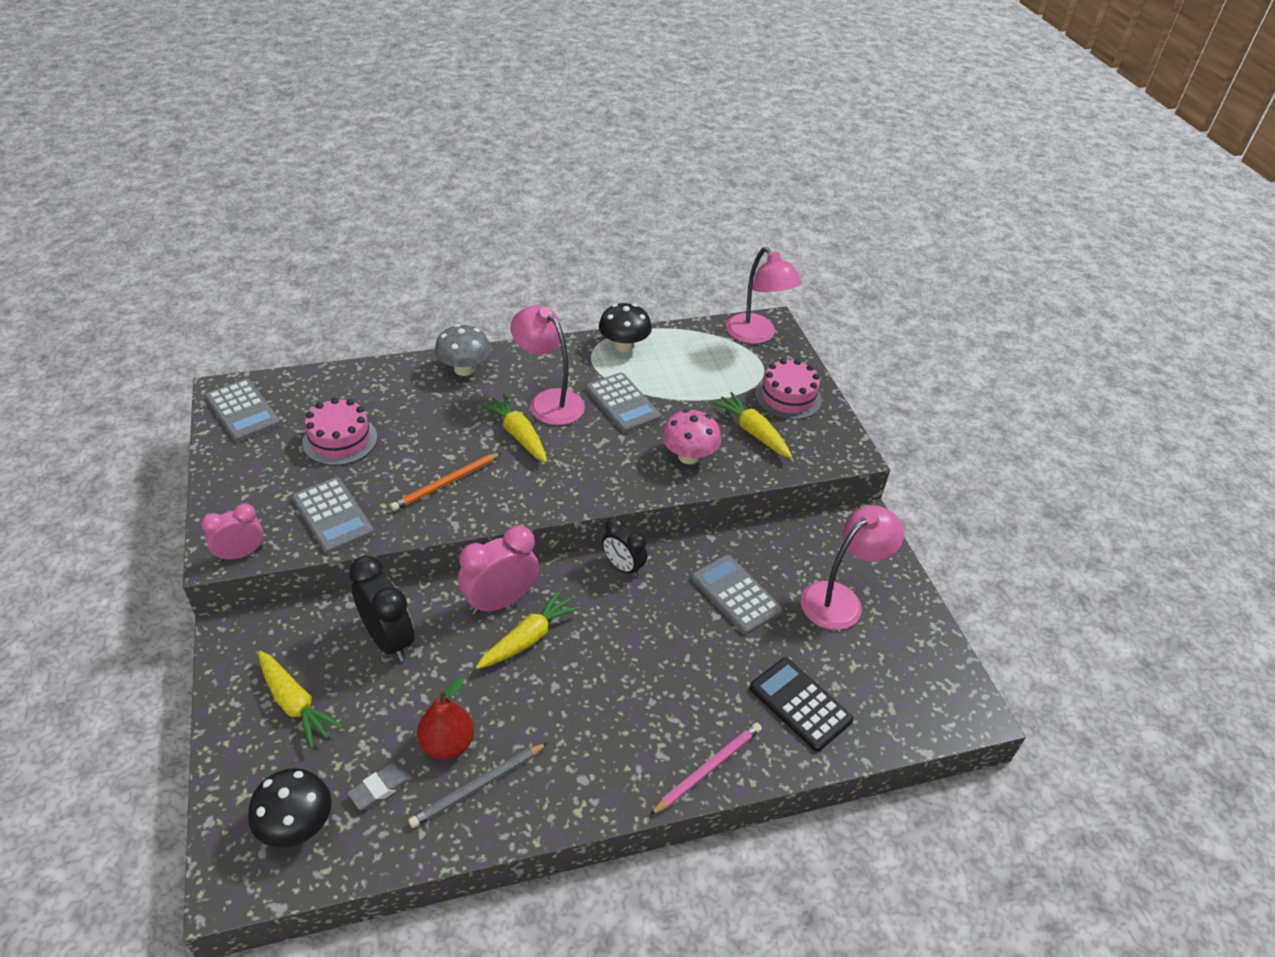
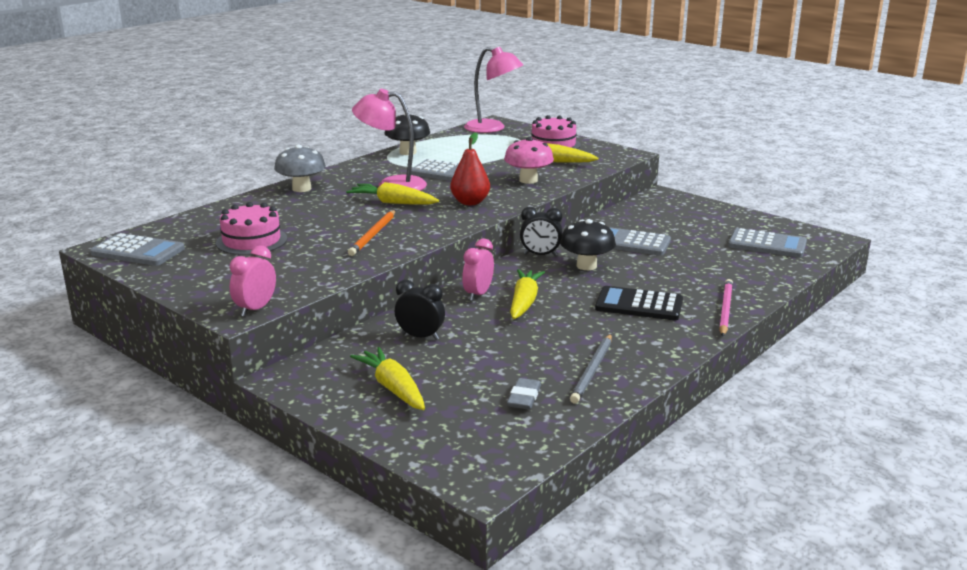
camera: 30 degrees left, 20 degrees down
black mushroom [248,768,332,848] -> black mushroom moved to [560,219,616,270]
yellow carrot [258,651,343,749] -> yellow carrot turned 135 degrees counterclockwise [350,347,425,410]
grey calculator [292,477,374,553] -> grey calculator moved to [728,228,807,258]
black clock [349,556,415,661] -> black clock [395,280,445,340], size x0.64
red pear [417,678,474,760] -> red pear moved to [450,132,490,205]
pink clock [458,525,539,615] -> pink clock [462,238,494,301], size x0.64
black calculator [750,658,853,752] -> black calculator moved to [595,286,683,320]
pink lamp [801,505,904,630] -> none

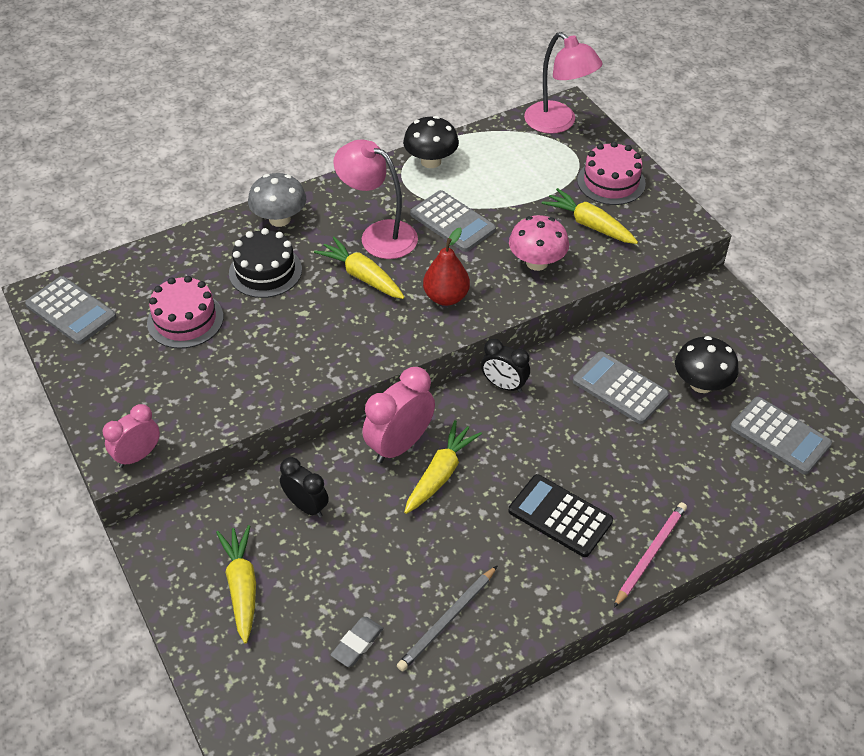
camera: 20 degrees right, 25 degrees up
orange pencil [348,210,396,256] -> none
pink clock [462,238,494,301] -> pink clock [362,367,435,463], size x1.55
black mushroom [560,219,616,270] -> black mushroom moved to [675,336,739,393]
none -> black cake [229,228,302,298]

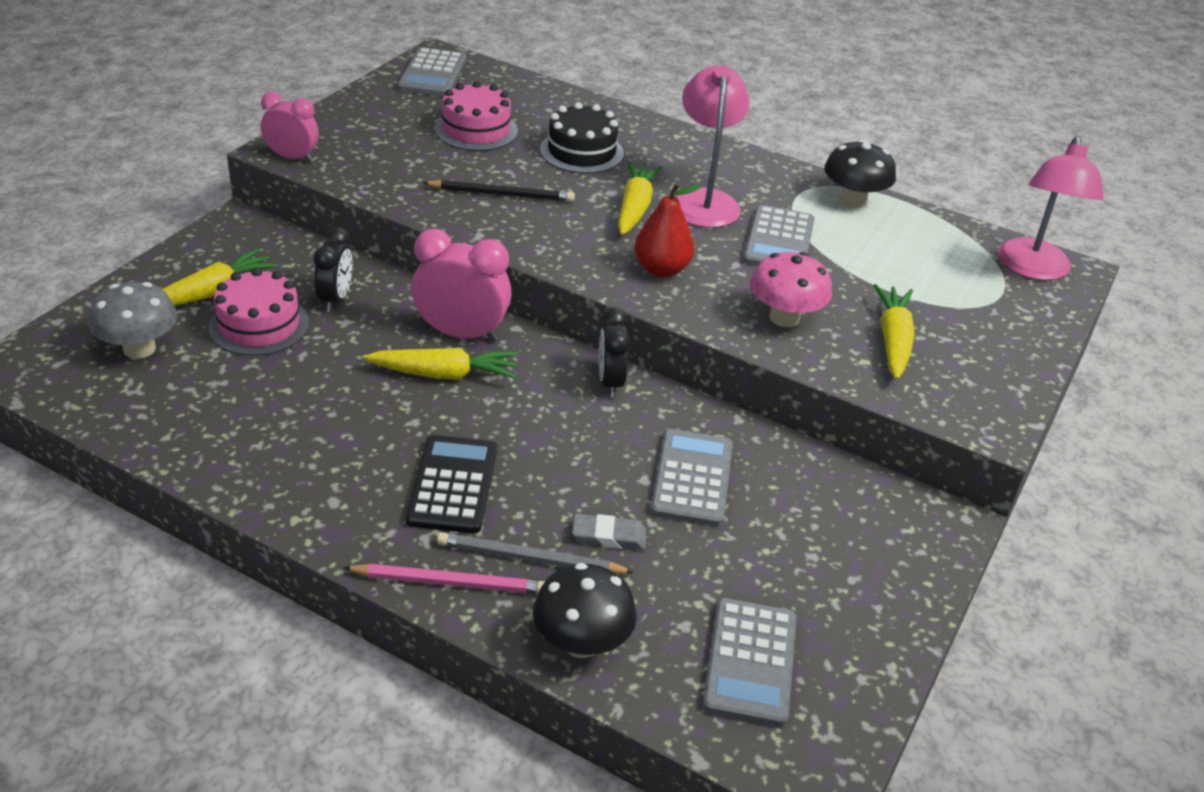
camera: 55 degrees right, 10 degrees down
grey mushroom [248,173,306,227] -> grey mushroom moved to [89,282,177,359]
grey eraser [331,617,383,667] -> grey eraser moved to [572,514,647,550]
grey pencil [397,566,497,671] -> grey pencil moved to [437,532,635,574]
pink cake [577,141,646,205] -> pink cake moved to [209,268,309,356]
black mushroom [675,336,739,393] -> black mushroom moved to [533,563,637,658]
none -> black pencil [423,180,575,202]

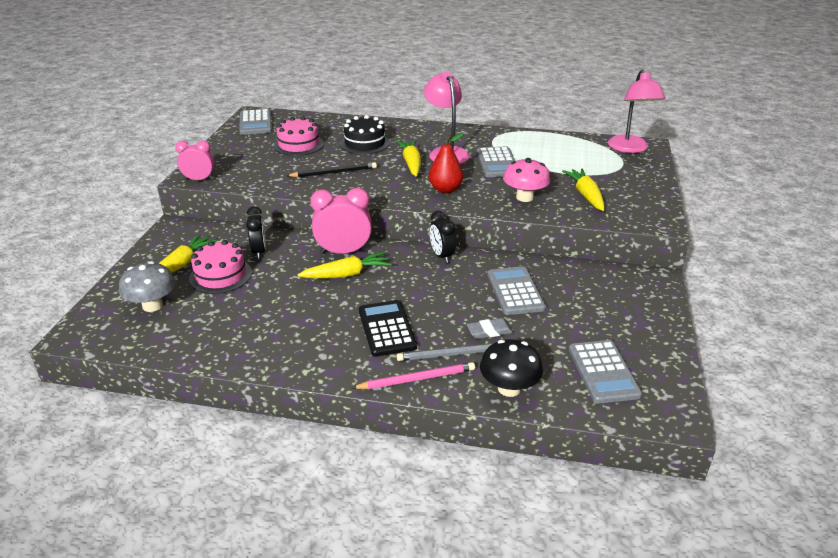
camera: 15 degrees left, 5 degrees down
black mushroom [824,140,896,208] -> none

